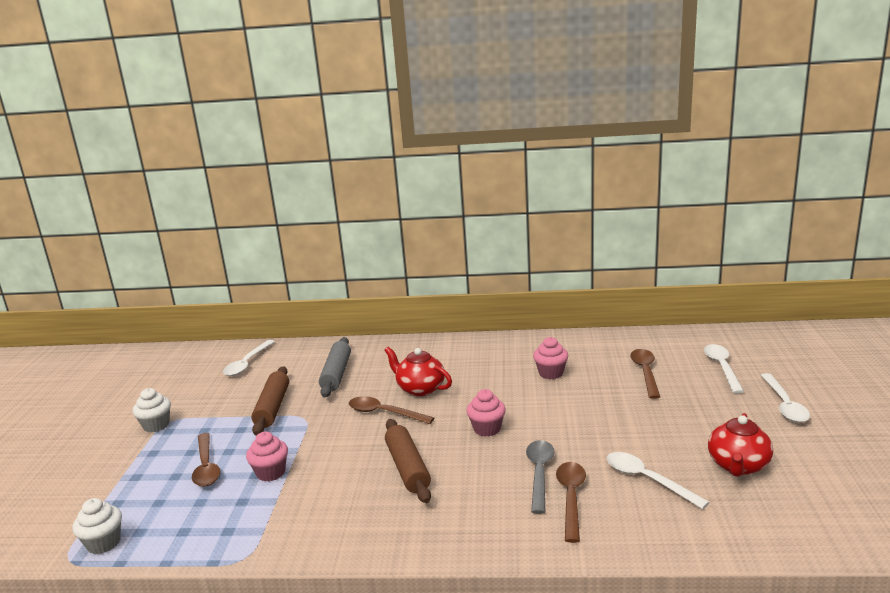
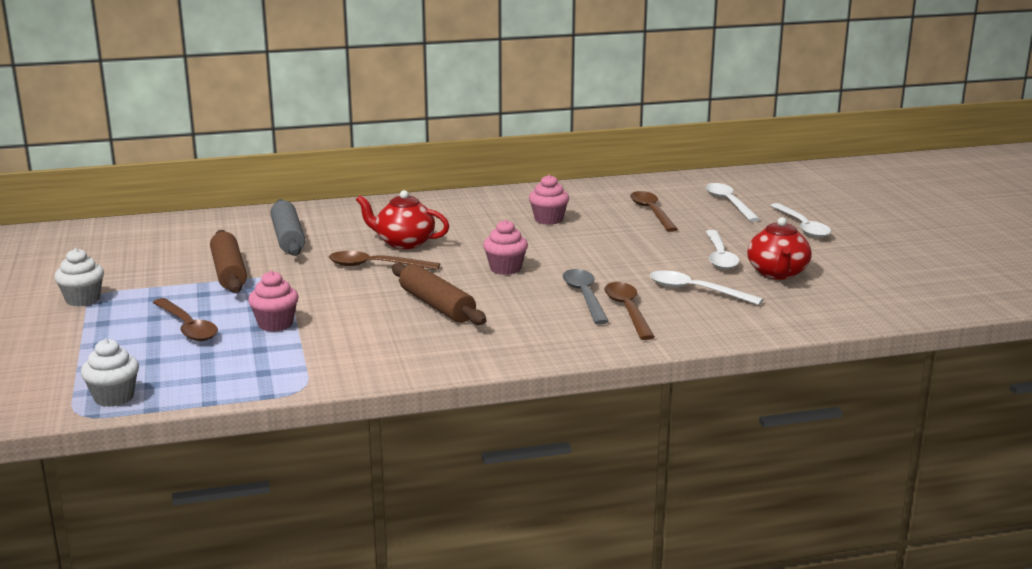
camera: 20 degrees left, 0 degrees up
white spoon [223,340,275,376] -> white spoon moved to [706,230,740,270]

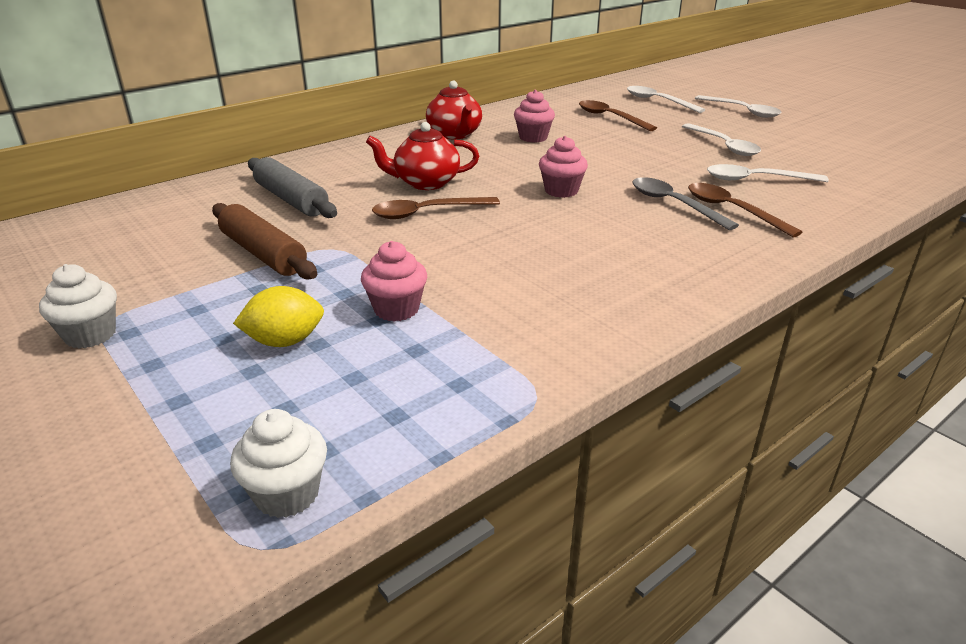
camera: 25 degrees left, 10 degrees up
brown spoon [153,298,218,341] -> yellow lemon [233,286,324,347]
brown rolling pin [392,263,487,325] -> none
red teapot [747,217,811,280] -> red teapot moved to [426,81,482,139]

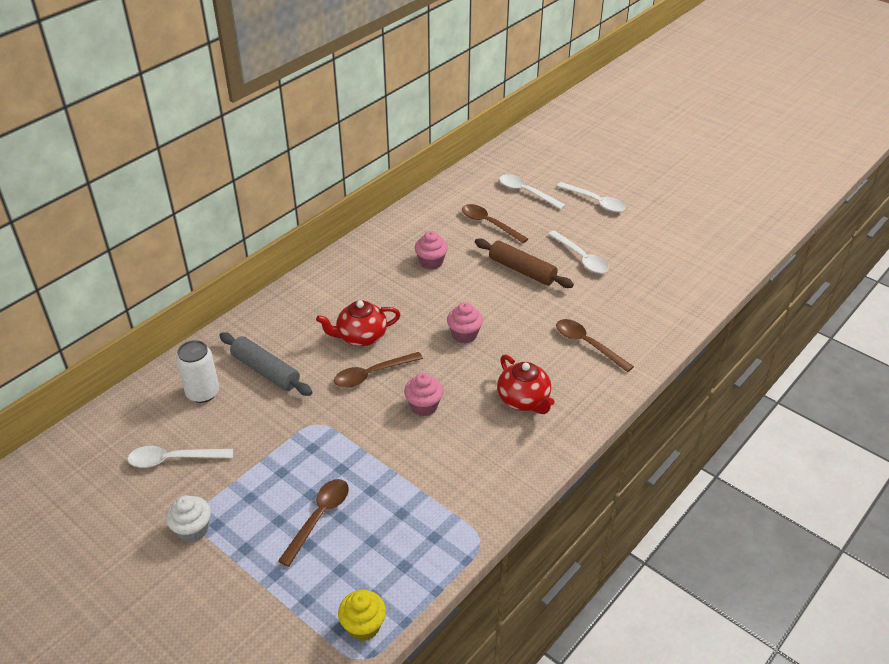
camera: 10 degrees left, 10 degrees up
brown rolling pin [212,203,317,280] -> brown rolling pin moved to [475,238,574,288]
white cupcake [230,409,327,518] -> yellow cupcake [338,590,386,641]
yellow lemon [233,286,324,347] -> brown spoon [278,479,349,567]
pink cupcake [361,241,427,322] -> pink cupcake moved to [404,373,443,416]
red teapot [426,81,482,139] -> red teapot moved to [497,355,554,414]
grey spoon [632,177,739,230] -> none
white spoon [707,164,829,182] -> white spoon moved to [127,446,233,468]
none -> white can [176,340,219,403]

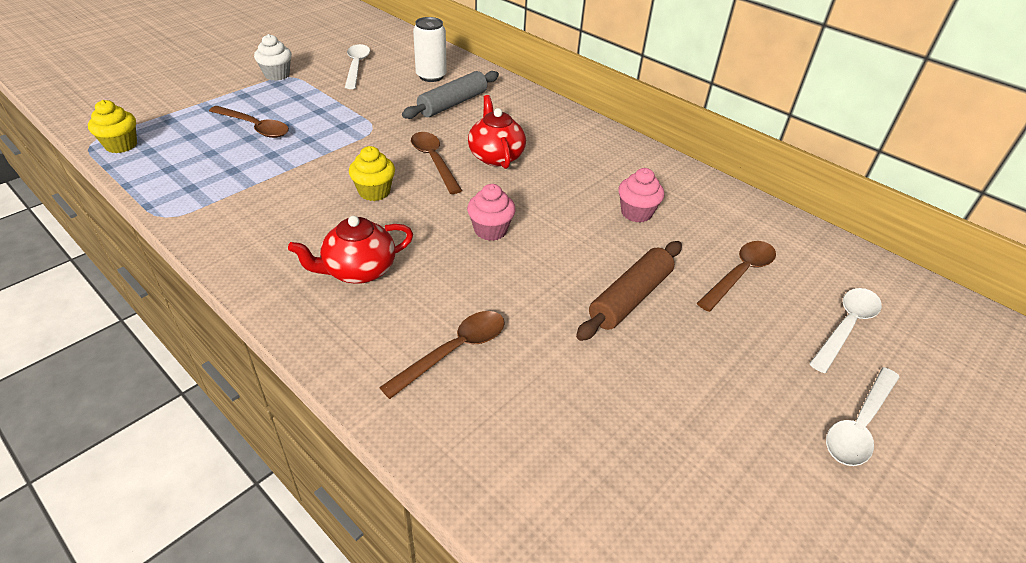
camera: 90 degrees right, 0 degrees up
pink cupcake [404,373,443,416] -> yellow cupcake [349,146,395,201]
white spoon [548,230,609,273] -> none

